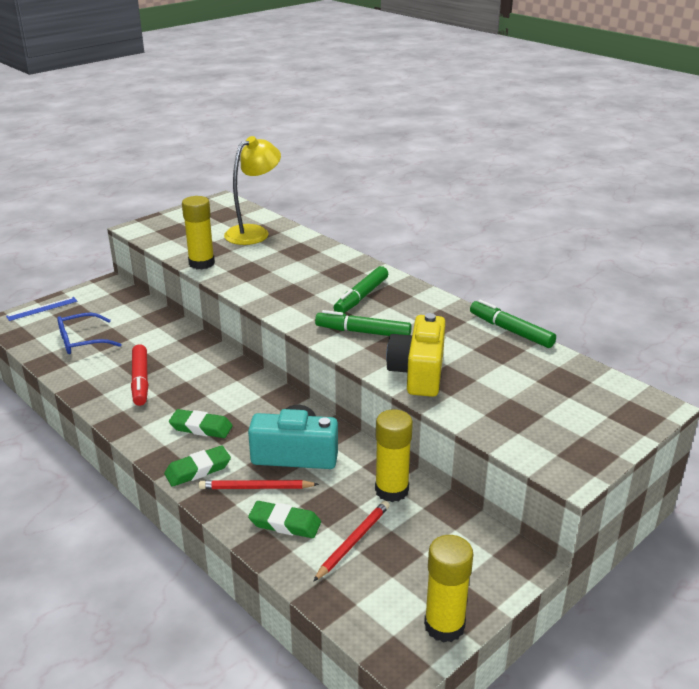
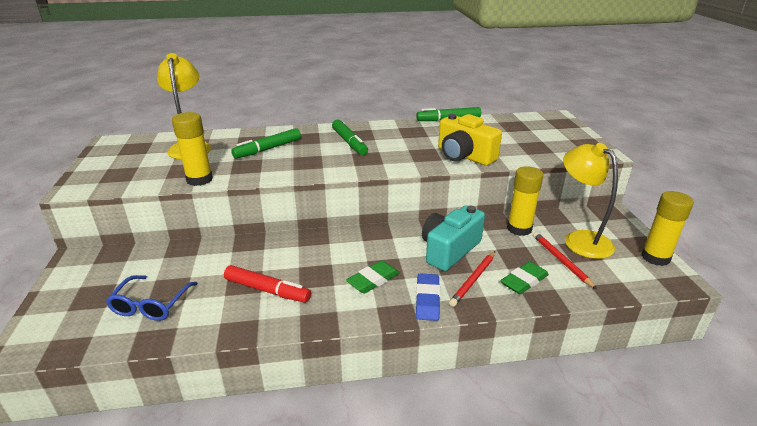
camera: 55 degrees left, 0 degrees up
blue ruler [6,297,77,321] -> none
green eraser [164,445,231,487] -> blue eraser [416,273,440,321]
green marker [315,310,412,336] -> green marker moved to [231,128,301,159]
none -> yellow lamp [563,143,618,259]

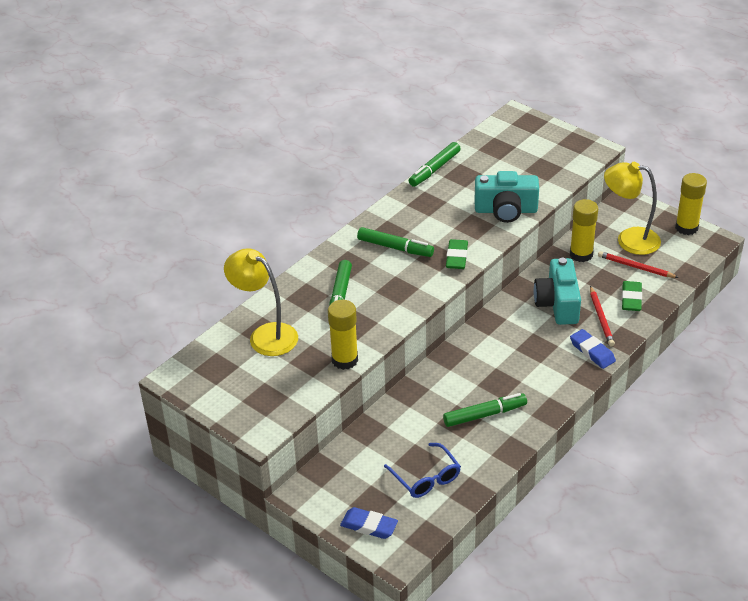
camera: 40 degrees left, 10 degrees up
red marker [224,265,311,303] -> green marker [443,393,527,427]
green eraser [346,260,400,293] -> green eraser moved to [446,239,468,269]
yellow camera [438,114,502,166] -> turquoise camera [475,171,539,223]
none -> blue eraser [340,507,398,539]

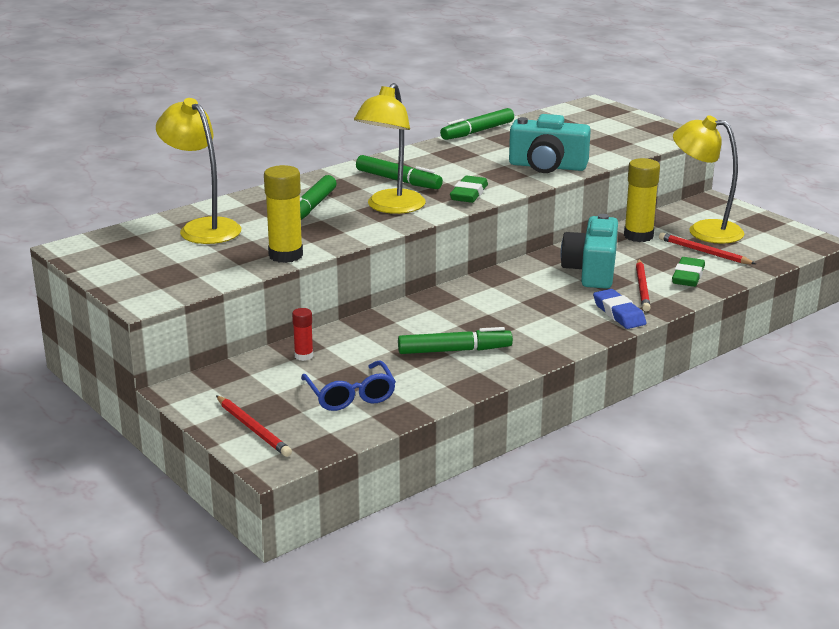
camera: 10 degrees right, 15 degrees down
blue eraser [340,507,398,539] -> red pencil [216,395,292,457]
yellow glue stick [675,173,707,235] -> none
none -> red glue stick [292,308,313,361]
none -> yellow lamp [354,83,426,214]

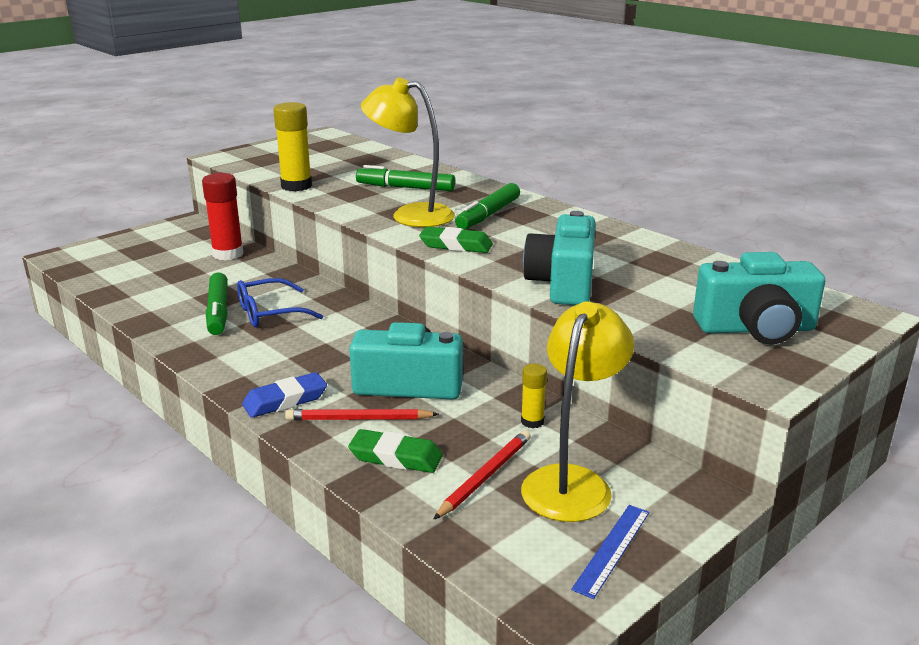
camera: 85 degrees right, 0 degrees up
yellow lamp [156,98,241,244] -> none
red pencil [216,395,292,457] -> none
red glue stick [292,308,313,361] -> red glue stick [202,173,243,260], size x1.87
blue glasses [301,360,396,411] -> blue glasses moved to [237,278,323,327]
green marker [440,108,514,140] -> none
yellow glue stick [624,158,660,242] -> yellow glue stick [521,364,547,428], size x0.54
none -> blue ruler [571,505,650,599]
none -> turquoise camera [693,252,825,345]

